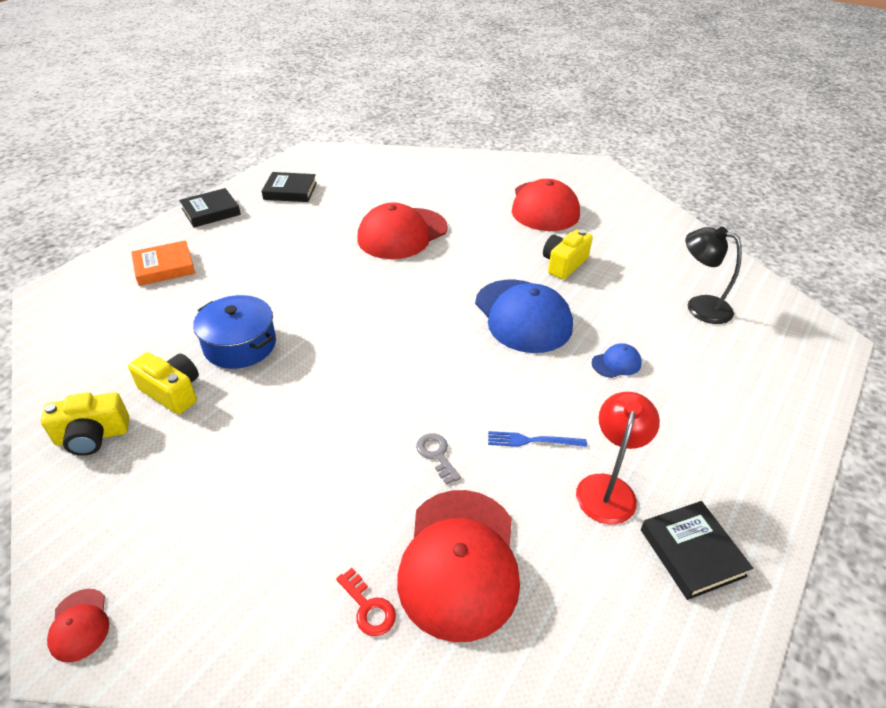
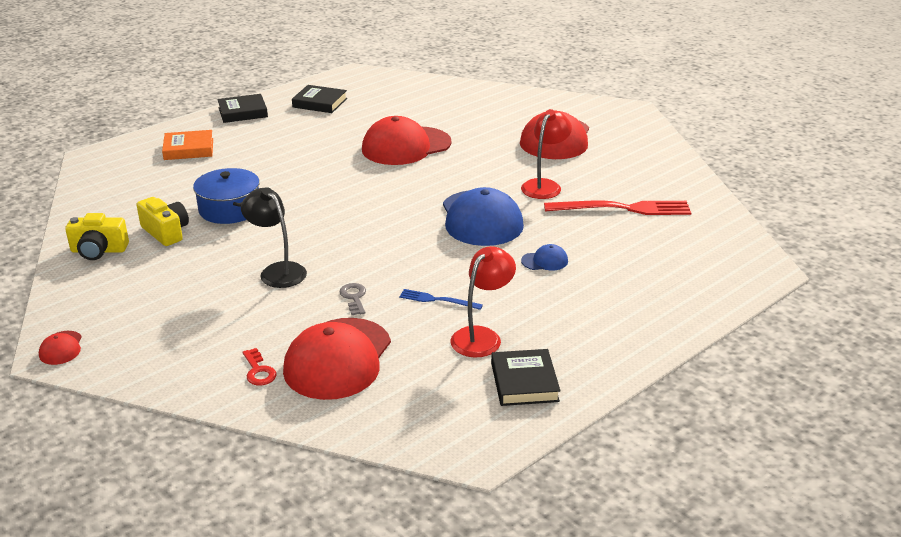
camera: 15 degrees right, 10 degrees down
yellow camera [543,229,593,280] -> red lamp [521,109,572,199]
black lamp [686,227,742,324] -> black lamp moved to [241,187,307,288]
none -> red fork [544,201,691,215]

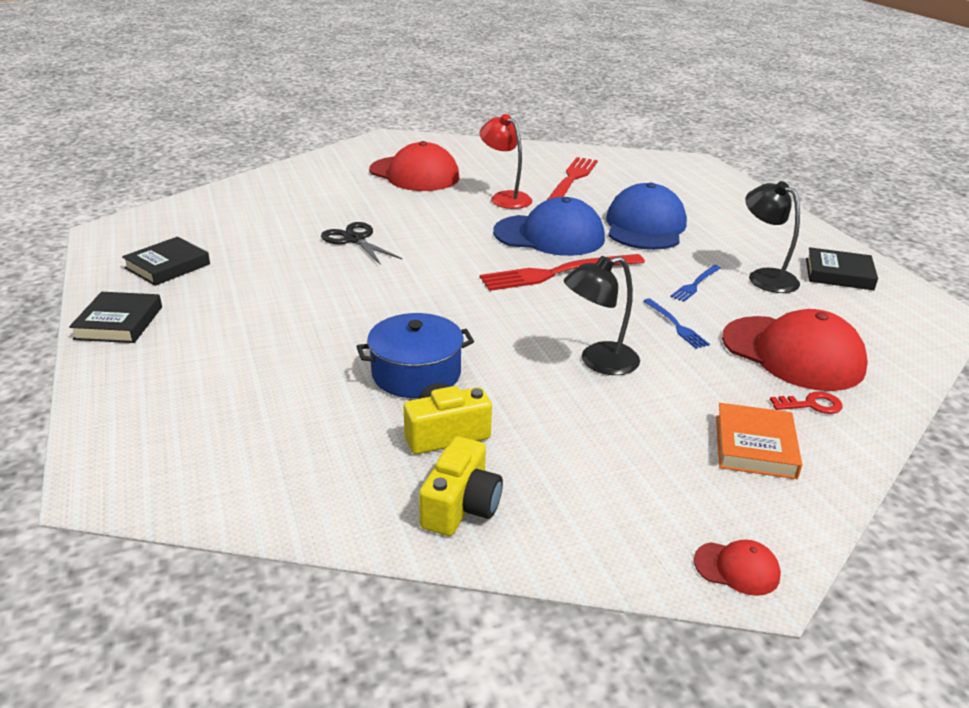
camera: 70 degrees left, 0 degrees up
orange book [162,130,213,160] -> orange book moved to [716,403,802,479]
grey key [340,283,366,315] -> blue fork [643,298,710,349]
red cap [362,116,451,165] -> black scissors [321,222,402,265]
red lamp [450,246,516,357] -> black lamp [745,181,800,293]
blue cap [521,244,568,270] -> blue cap [606,183,687,250], size x2.37
none -> red fork [480,254,645,291]

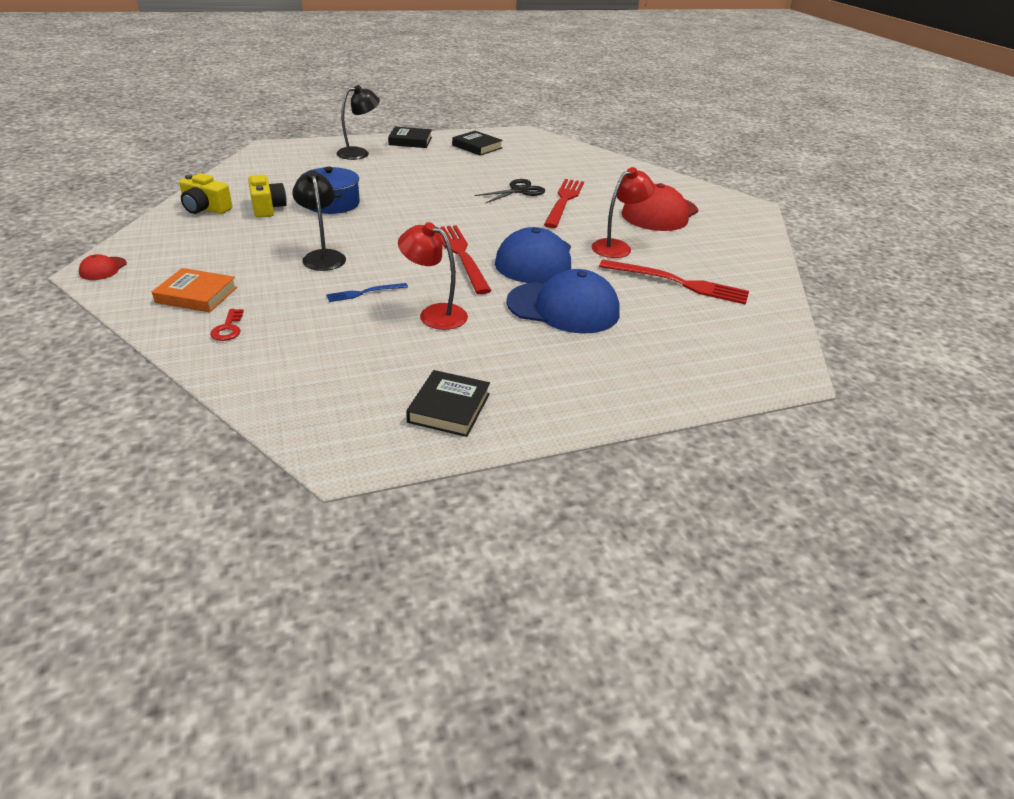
camera: 90 degrees right, 5 degrees up
blue fork [670,265,721,302] -> red lamp [398,222,468,330]
red cap [722,309,868,391] -> none
black lamp [745,181,800,293] -> black lamp moved to [336,85,380,160]
none -> red fork [544,179,584,228]

